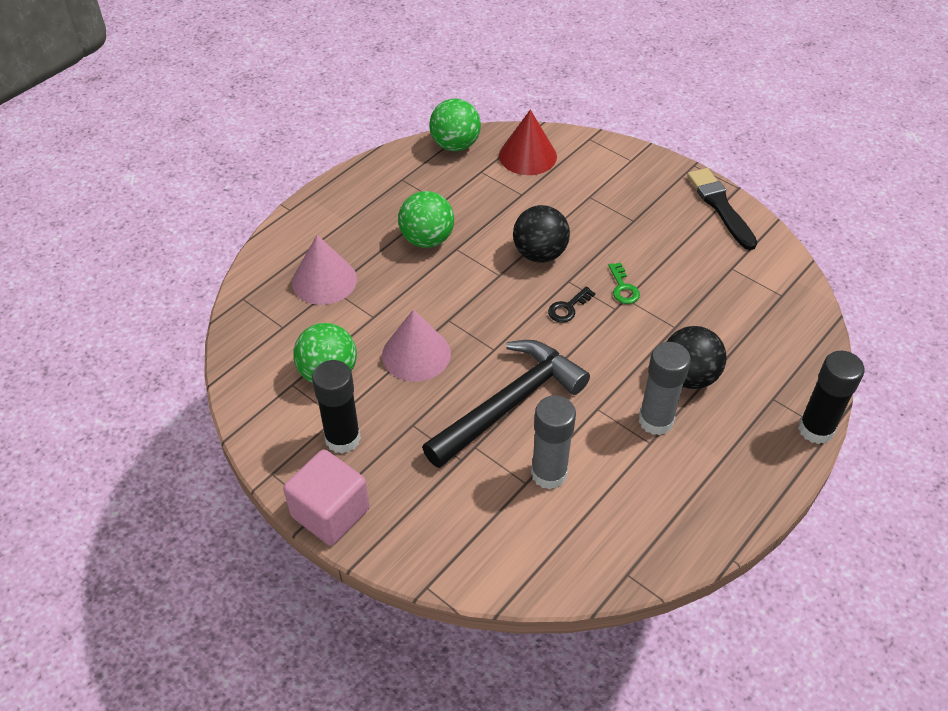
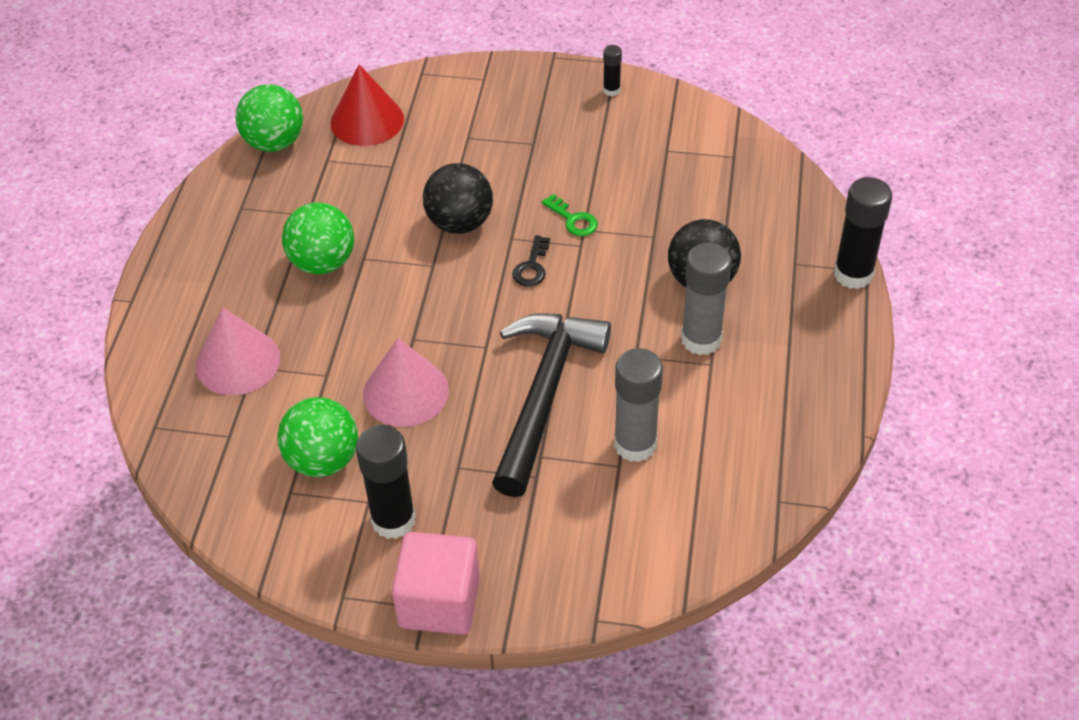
camera: 30 degrees left, 0 degrees up
black brush [687,168,757,250] -> black glue stick [603,45,622,96]

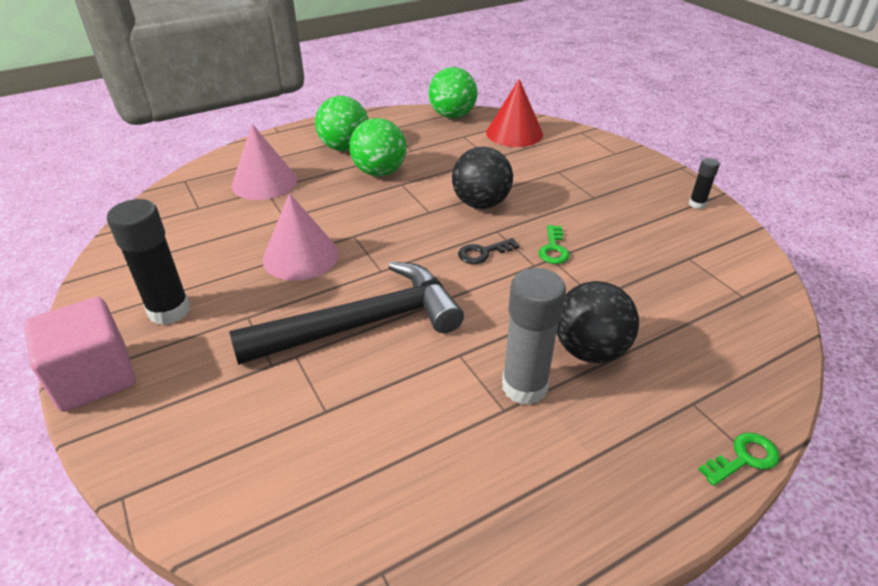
camera: 50 degrees right, 10 degrees down
green ball [277,397,358,477] -> green ball moved to [315,96,368,151]
grey glue stick [614,348,663,462] -> none
black glue stick [834,177,892,289] -> green key [698,432,779,486]

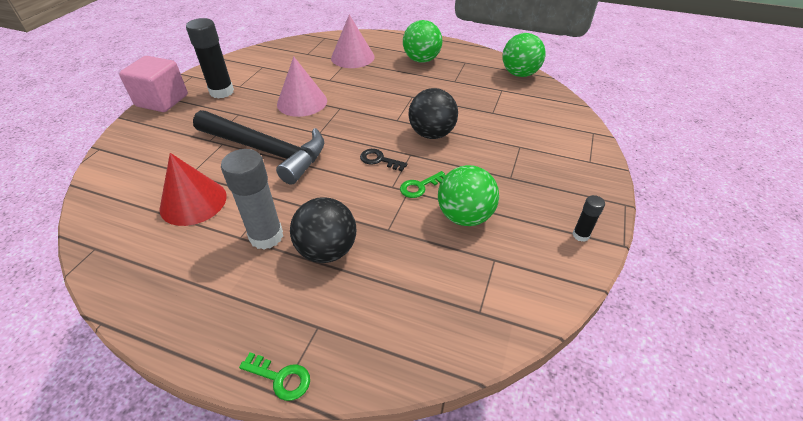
camera: 50 degrees right, 5 degrees up
green ball [349,118,407,176] -> green ball moved to [438,165,499,226]
red cone [486,79,543,147] -> red cone moved to [159,153,227,226]

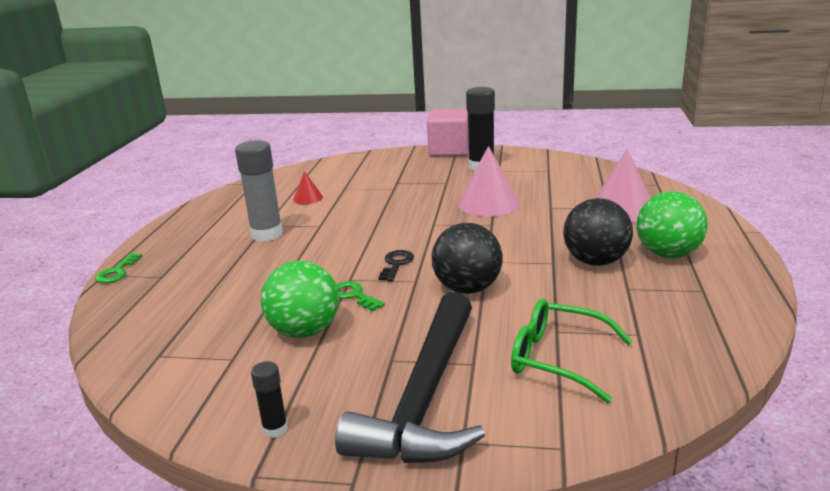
camera: 80 degrees right, 20 degrees down
red cone [159,153,227,226] -> red cone [293,171,323,204], size x0.51
black hammer [193,110,324,185] -> black hammer moved to [335,292,485,463]
black ball [290,197,356,263] -> black ball moved to [563,198,633,266]
green ball [502,33,545,77] -> none
none -> green glasses [511,299,633,403]

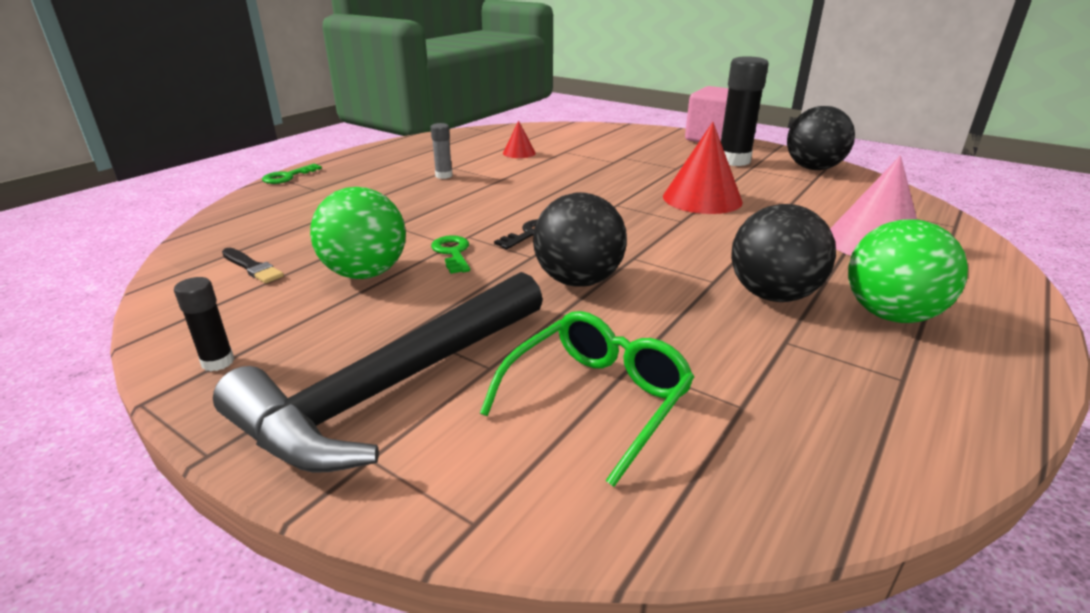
camera: 25 degrees right, 5 degrees up
grey glue stick [235,140,283,242] -> grey glue stick [431,123,453,179], size x0.49
pink cone [458,146,520,217] -> red cone [663,122,743,214]
green glasses [511,299,633,403] -> green glasses turned 75 degrees clockwise [480,311,694,487]
none -> black brush [222,248,284,283]
none -> black ball [787,106,855,170]

